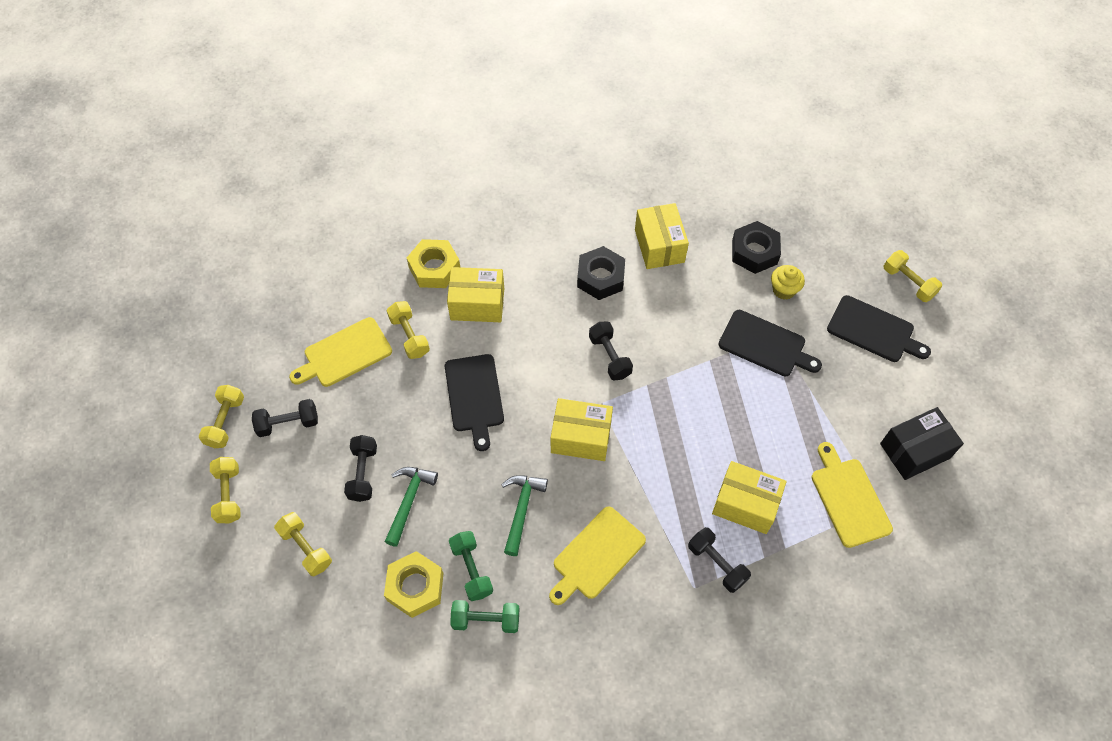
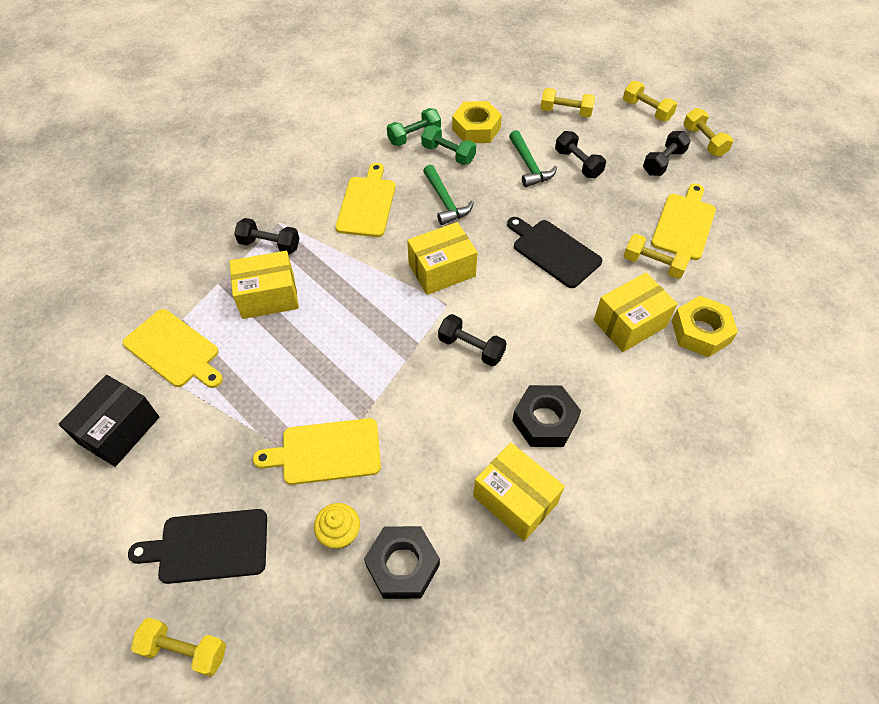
camera: 145 degrees right, 5 degrees down
black cutting board [719,310,822,376] -> yellow cutting board [253,418,381,485]

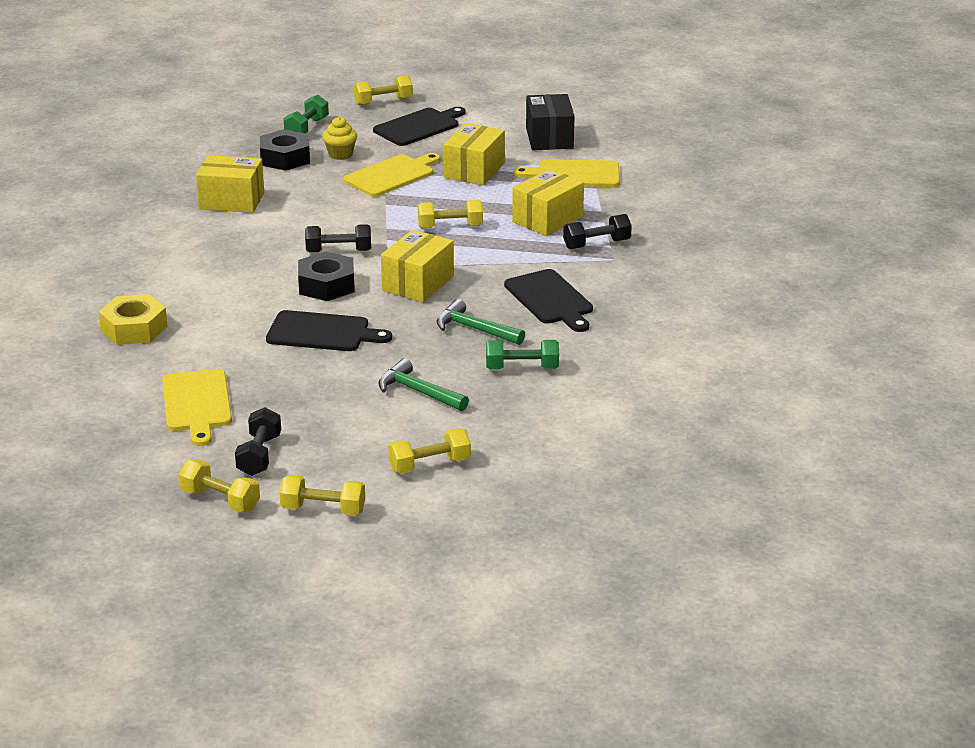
camera: 145 degrees right, 25 degrees down
yellow cutting board [335,163,396,237] -> black cutting board [504,269,593,332]
green dumbbell [387,108,441,146] -> green dumbbell moved to [284,95,329,133]
yellow nut [452,101,502,143] -> none
black nut [512,385,581,447] -> black nut moved to [298,251,355,301]
black dumbbell [555,131,606,178] -> none
yellow box [594,273,678,352] -> yellow box moved to [444,123,505,185]
yellow dumbbell [624,234,691,279] -> yellow dumbbell moved to [418,200,483,228]

